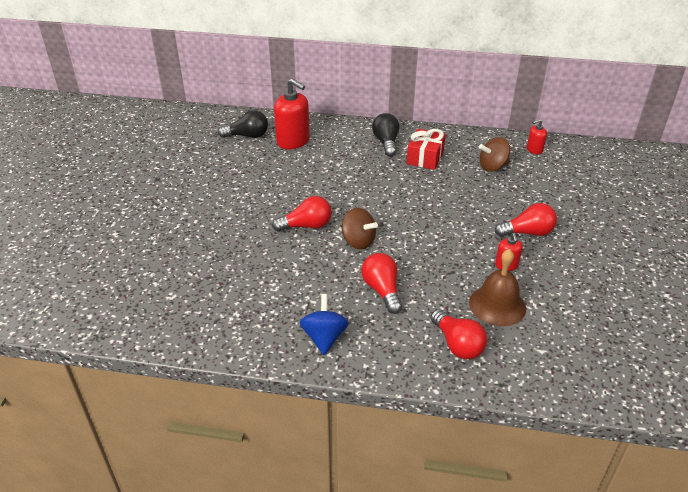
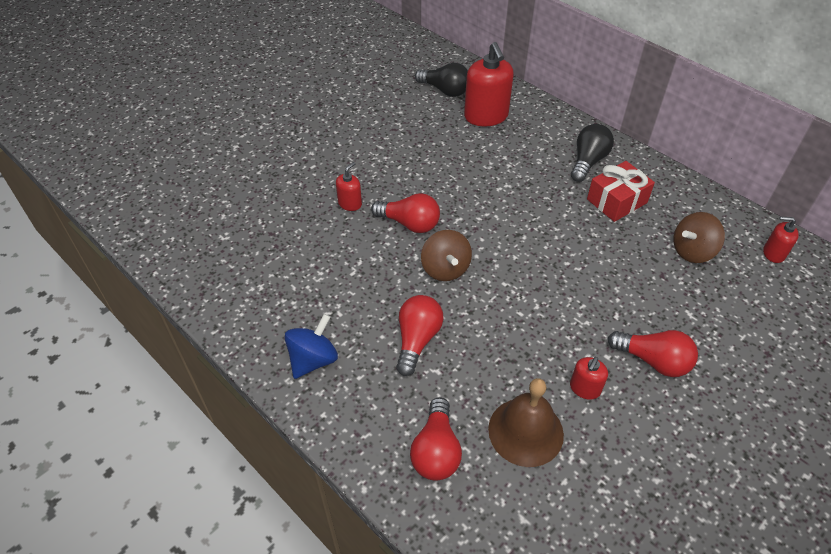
camera: 35 degrees right, 10 degrees up
brown spinning top [479,137,510,172] -> brown spinning top turned 45 degrees counterclockwise [674,212,725,263]
none -> red soap dispenser [336,162,362,211]

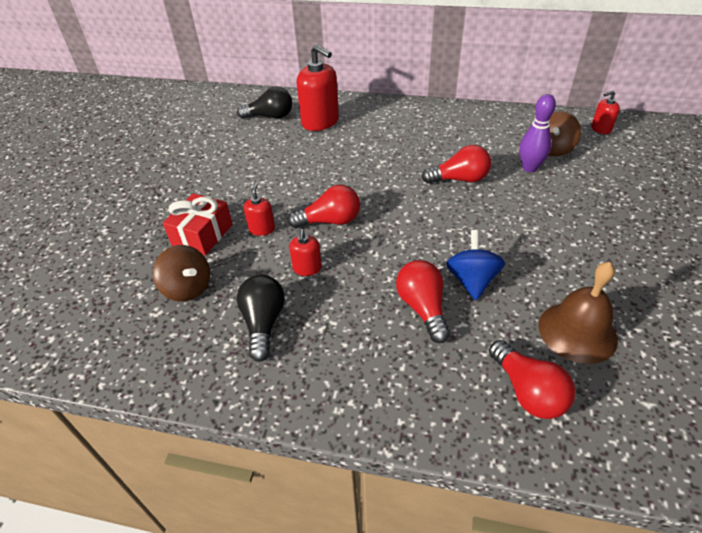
camera: 30 degrees left, 5 degrees down
blue spinning top [284,314,338,379] -> blue spinning top moved to [446,230,505,300]
brown spinning top [421,230,472,281] -> brown spinning top moved to [153,245,210,302]
red soap dispenser [570,357,608,400] -> red soap dispenser moved to [289,229,322,276]
black light bulb [571,124,614,182] -> black light bulb moved to [237,275,285,362]
red gift [587,161,655,222] -> red gift moved to [163,193,233,256]
red light bulb [608,330,698,377] -> red light bulb moved to [422,145,491,184]
none -> purple bowling pin [519,94,556,172]

